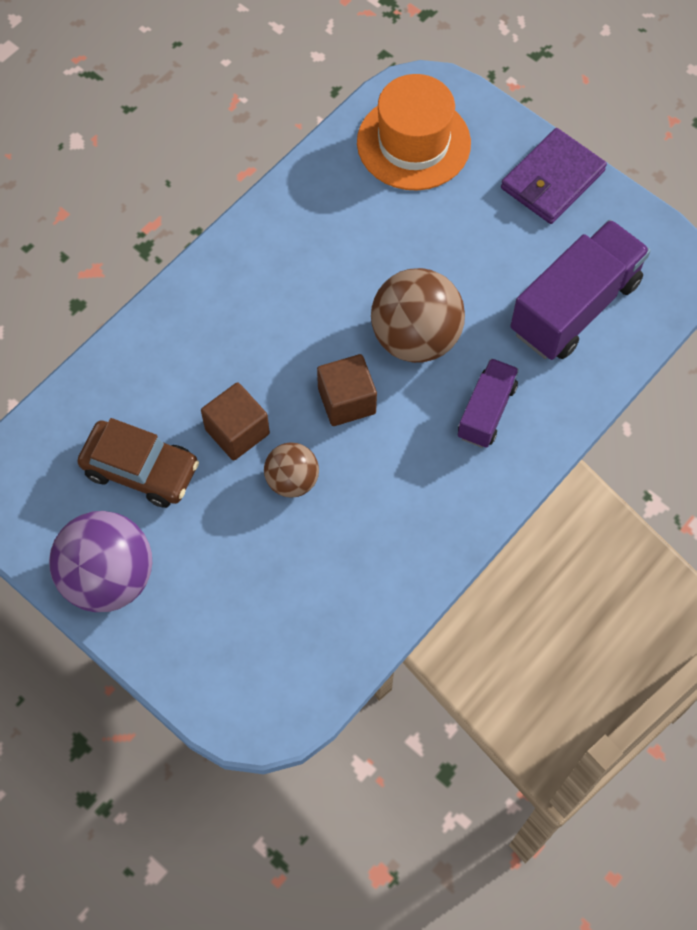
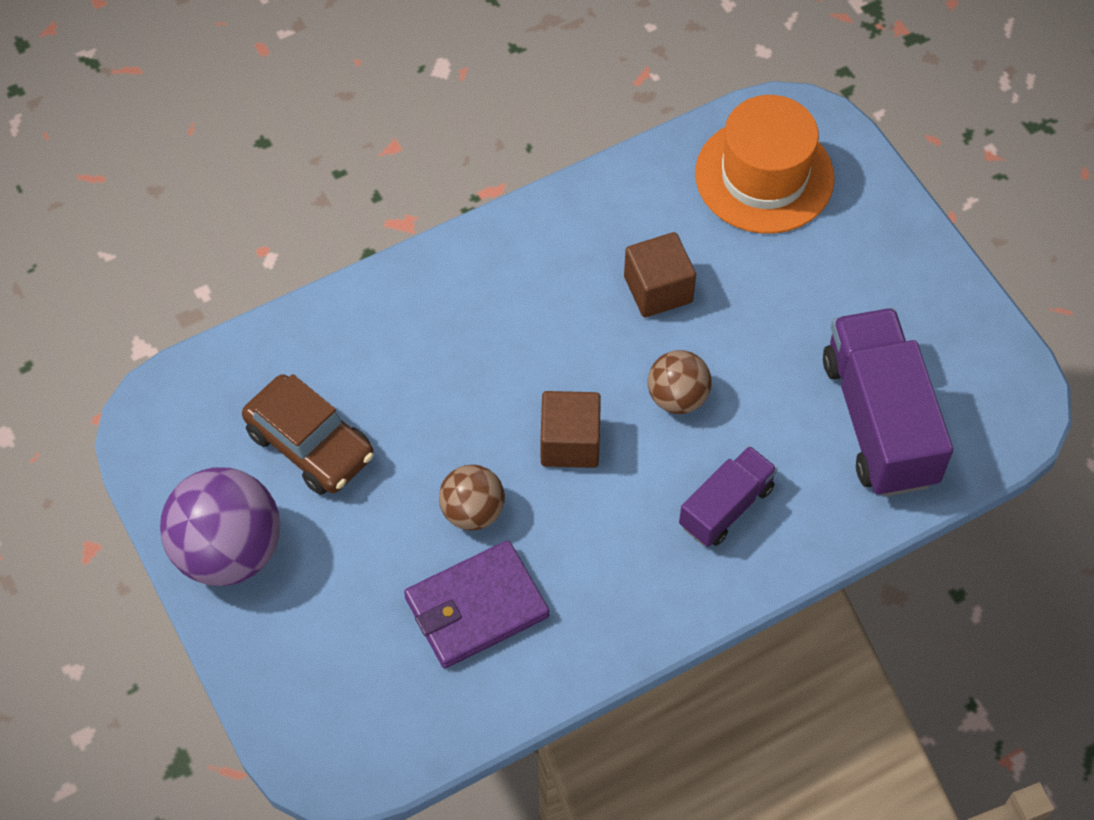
camera: 20 degrees right, 5 degrees down
brown cube [201,382,270,460] -> brown cube moved to [624,232,696,317]
brown ball [371,268,465,363] -> brown ball [648,350,712,414], size x0.57
purple wallet [501,128,607,224] -> purple wallet moved to [404,540,549,668]
purple truck [510,220,650,360] -> purple truck turned 75 degrees counterclockwise [823,308,953,497]

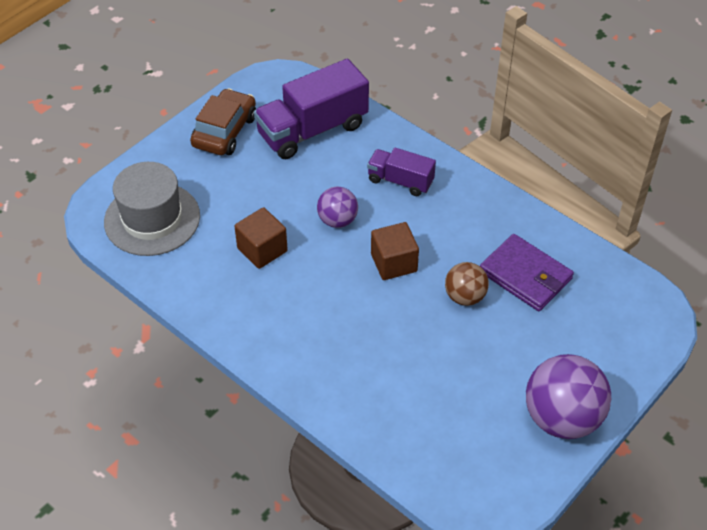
camera: 110 degrees left, 10 degrees down
brown car [242,374,374,495] -> brown car moved to [190,88,256,155]
brown ball [648,350,712,414] -> purple ball [317,187,358,228]
orange hat [695,95,835,234] -> grey hat [104,162,200,256]

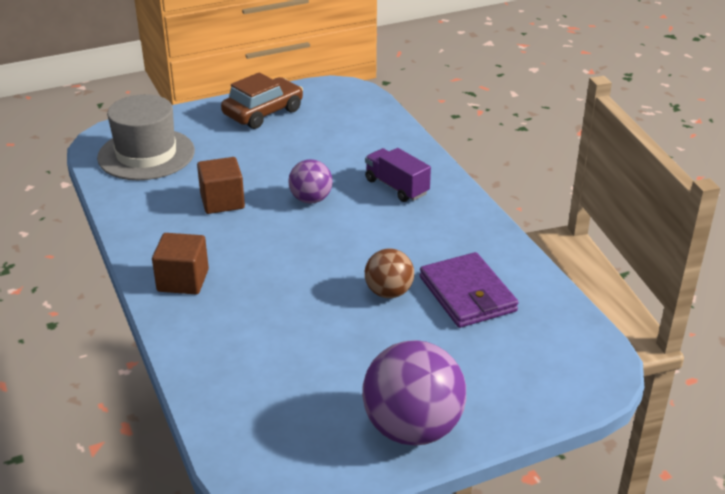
camera: 25 degrees right, 15 degrees down
purple truck [254,58,369,159] -> none
brown cube [371,222,419,280] -> brown cube moved to [152,233,209,294]

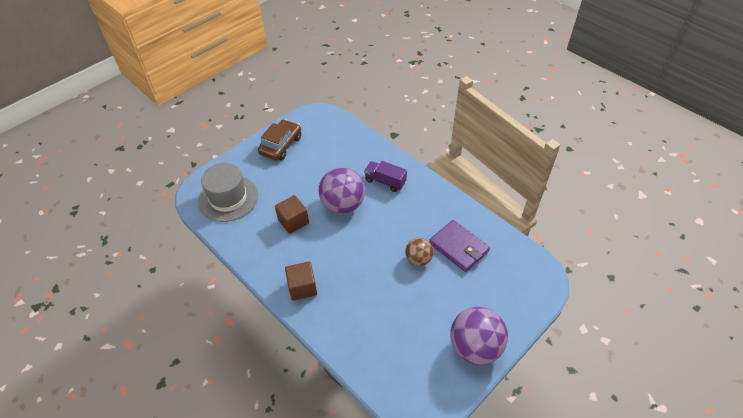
camera: 20 degrees left, 15 degrees up
purple ball [288,159,333,204] -> purple ball [318,167,365,214], size x1.76

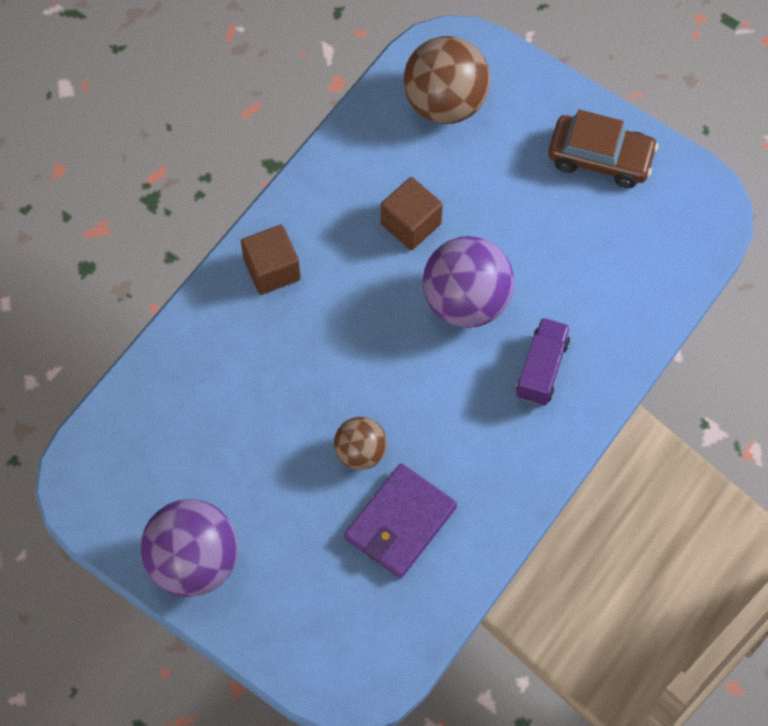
camera: 80 degrees right, 15 degrees up
grey hat [198,163,258,222] -> brown ball [404,36,490,124]

